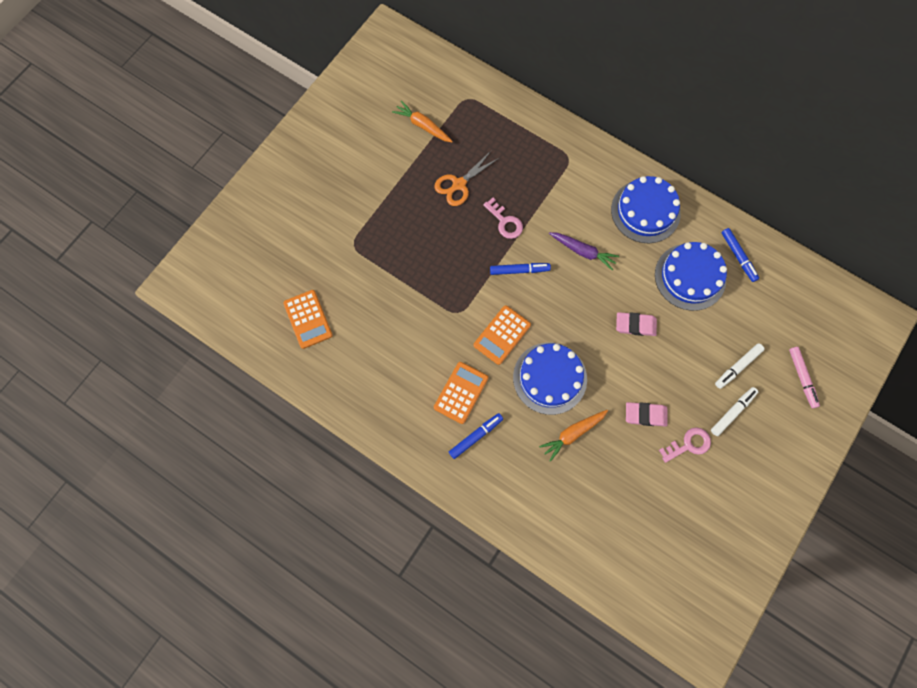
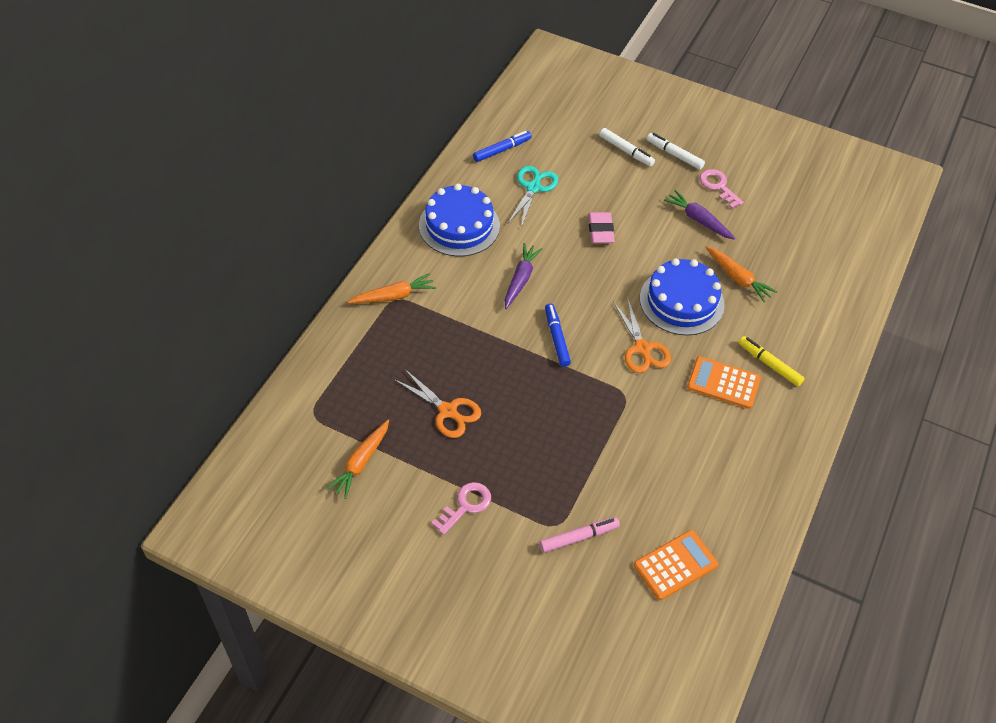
camera: 100 degrees left, 20 degrees down
blue marker [449,413,503,459] -> yellow marker [739,336,805,386]
orange calculator [474,305,531,365] -> orange scissors [613,297,671,373]
pink key [483,198,523,239] -> pink key moved to [431,482,491,535]
pink eraser [626,402,667,426] -> purple carrot [664,190,735,240]
blue cake [655,242,727,311] -> turquoise scissors [508,166,558,228]
pink marker [789,347,820,408] -> pink marker moved to [540,517,620,553]
none -> orange carrot [348,273,436,303]

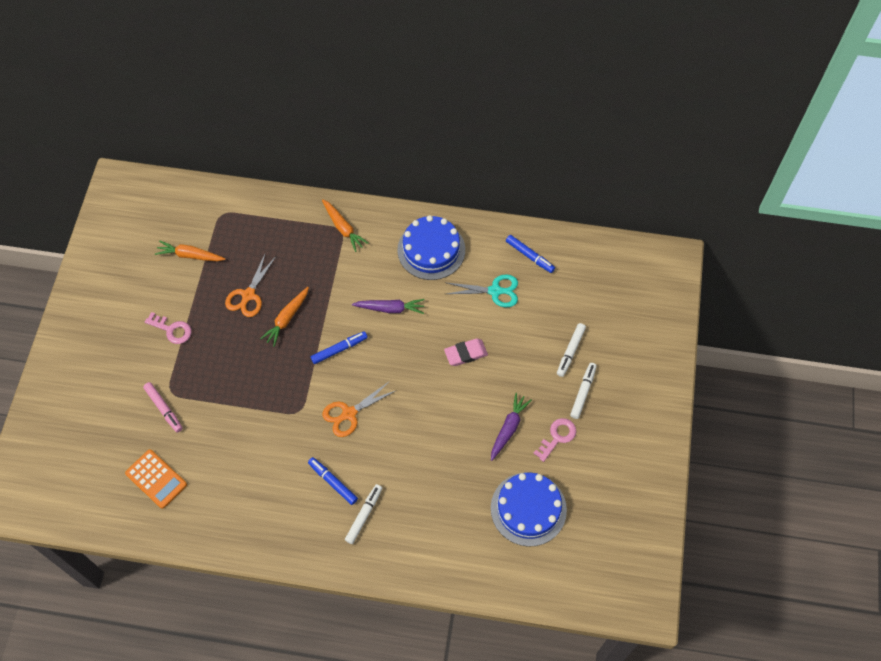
camera: 75 degrees right, 10 degrees up
blue cake [640,258,725,336] -> blue cake moved to [491,472,567,547]
orange calculator [687,356,761,409] -> blue marker [308,457,358,505]
orange carrot [705,246,777,302] -> orange carrot moved to [260,287,309,347]
yellow marker [739,336,805,386] -> white marker [345,484,382,544]

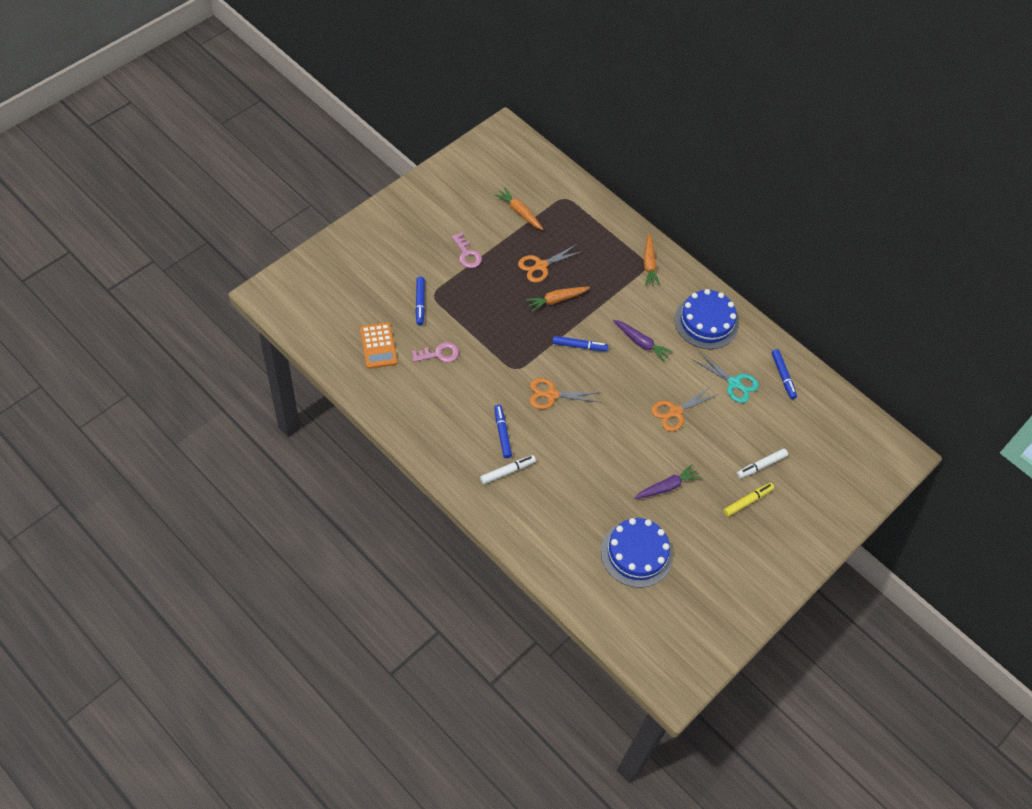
camera: 30 degrees right, 5 degrees down
pink marker [143,382,183,432] -> blue marker [415,276,425,325]
pink eraser [444,339,488,366] -> orange scissors [651,386,718,432]
pink key [533,418,576,462] -> pink key moved to [412,342,459,362]
white marker [570,363,597,419] -> yellow marker [723,483,774,517]

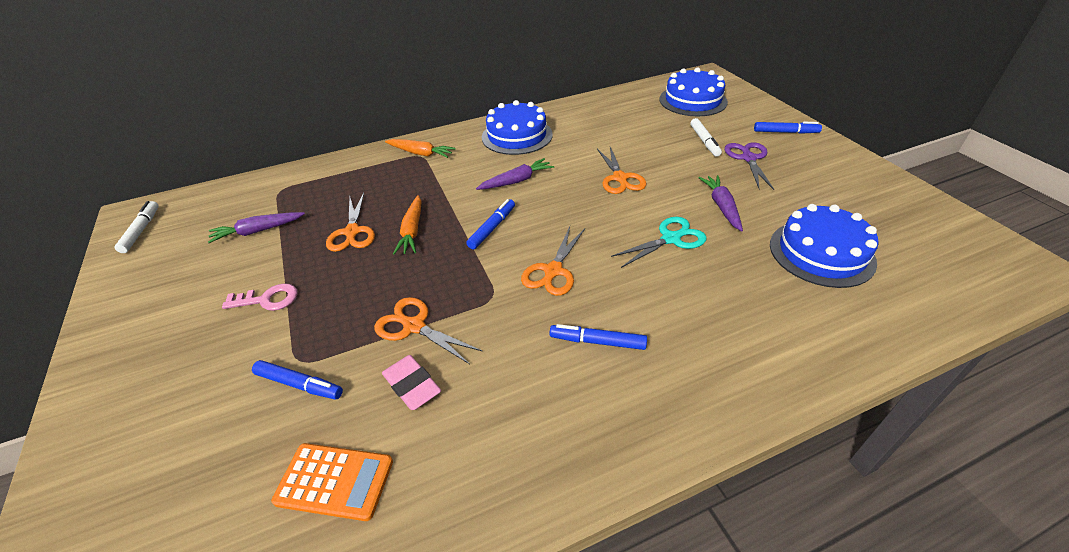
camera: 60 degrees left, 15 degrees down
pink key [412,342,459,362] -> pink eraser [382,355,441,410]
white marker [480,455,536,484] -> white marker moved to [115,201,159,253]
orange carrot [494,187,543,230] -> purple carrot [208,212,305,243]
turquoise scissors [692,352,759,403] -> turquoise scissors moved to [611,217,707,268]
yellow marker [723,483,774,517] -> purple scissors [724,142,774,190]
blue marker [772,349,797,399] -> blue marker moved to [754,122,822,134]
none -> orange scissors [374,297,482,364]
none -> blue cake [659,68,728,116]

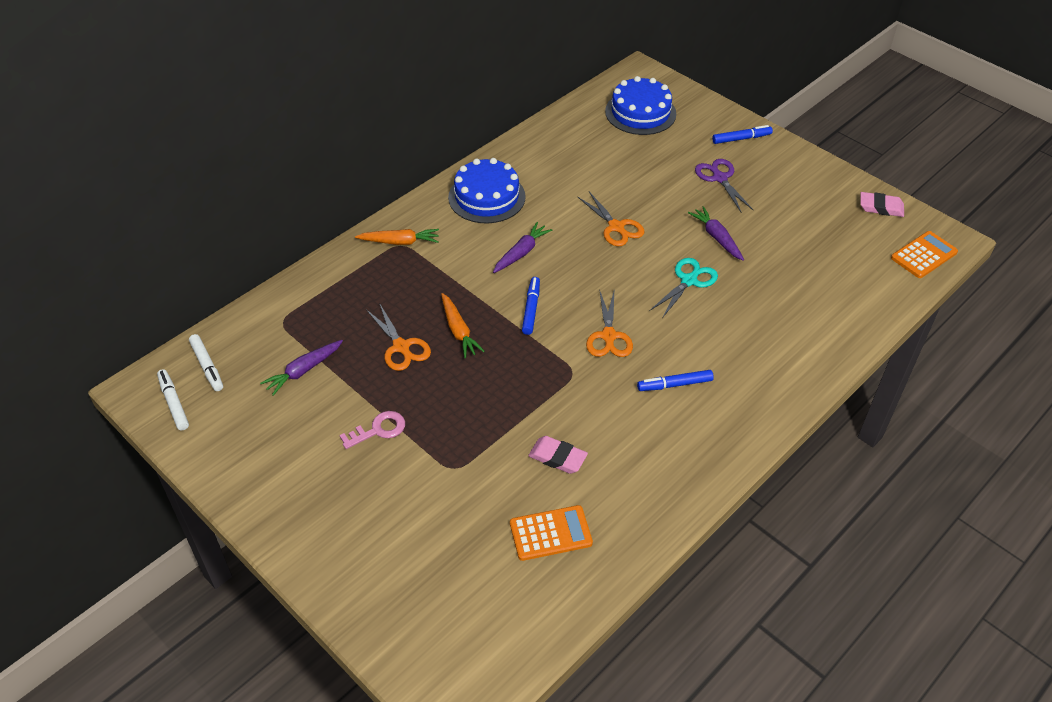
camera: 25 degrees left, 5 degrees up
blue marker [252,360,343,399] -> none
orange scissors [374,297,482,364] -> none
white marker [690,118,722,157] -> white marker moved to [189,334,223,391]
blue cake [770,204,879,288] -> none
none -> pink eraser [860,192,904,217]
none -> orange calculator [891,231,958,278]

